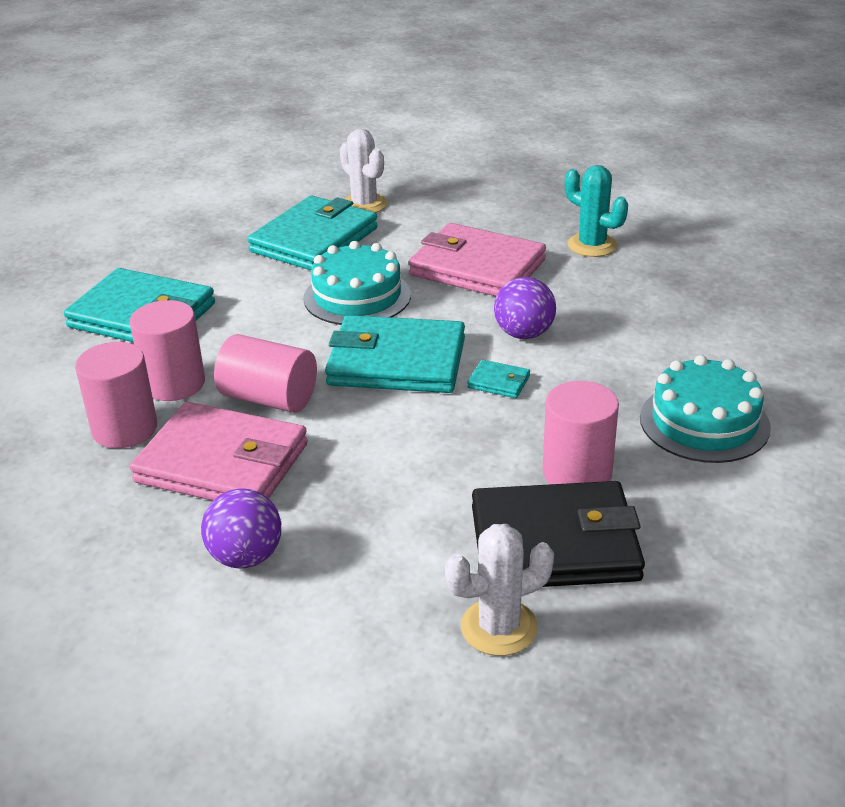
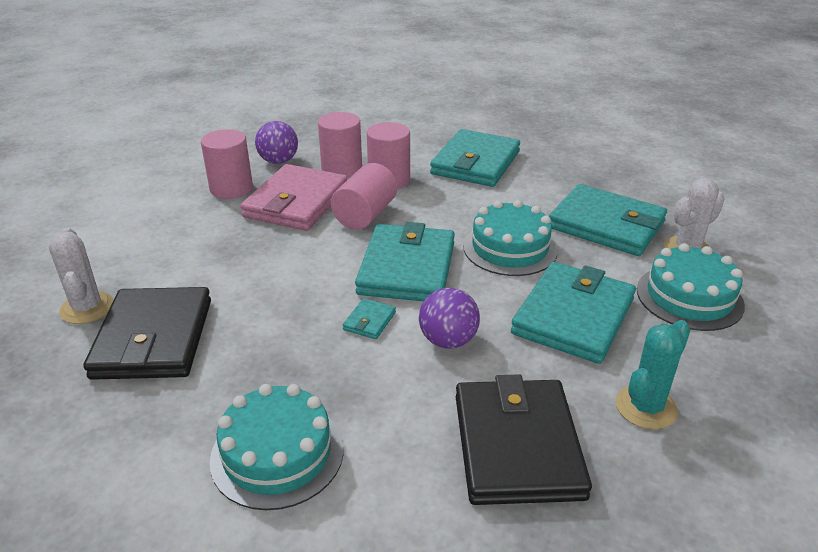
camera: 90 degrees right, 0 degrees up
purple ball [201,488,281,569] -> purple ball moved to [255,121,298,164]
pink wallet [409,223,546,297] -> turquoise wallet [511,262,636,364]
pink cylinder [542,381,619,484] -> pink cylinder moved to [201,129,253,199]
none -> black wallet [456,374,592,505]
none -> turquoise cake [637,243,745,331]

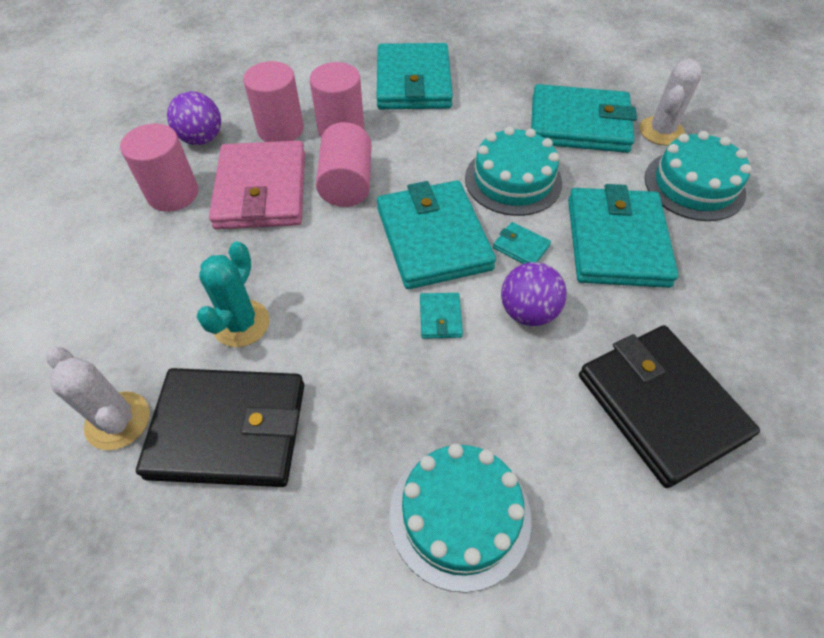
camera: 25 degrees left, 20 degrees up
black wallet [83,287,211,380] -> black wallet turned 60 degrees counterclockwise [136,368,304,487]
turquoise cactus [615,320,690,430] -> turquoise cactus moved to [197,241,270,347]
none -> turquoise wallet [493,222,551,264]

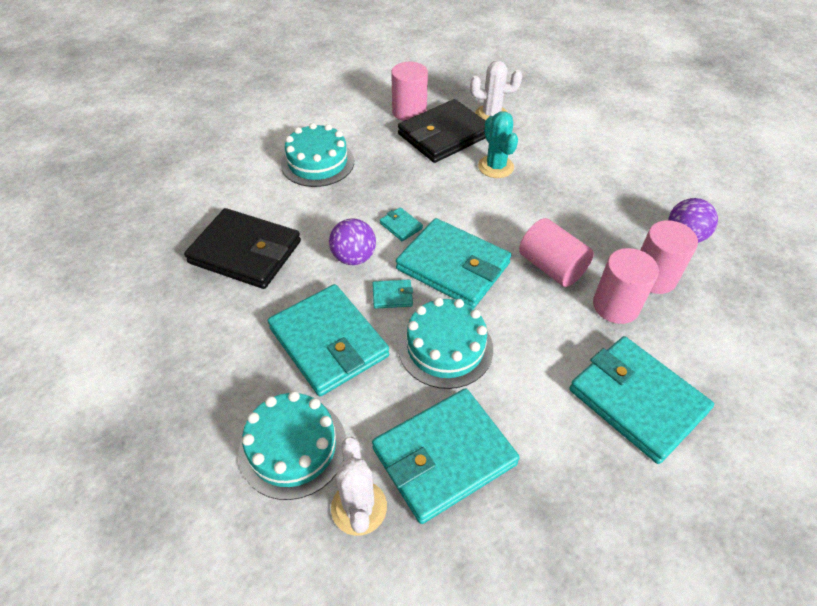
camera: 140 degrees right, 5 degrees down
pink cylinder [120,124,198,212] -> pink cylinder moved to [391,62,428,121]
pink wallet [209,141,305,230] -> none

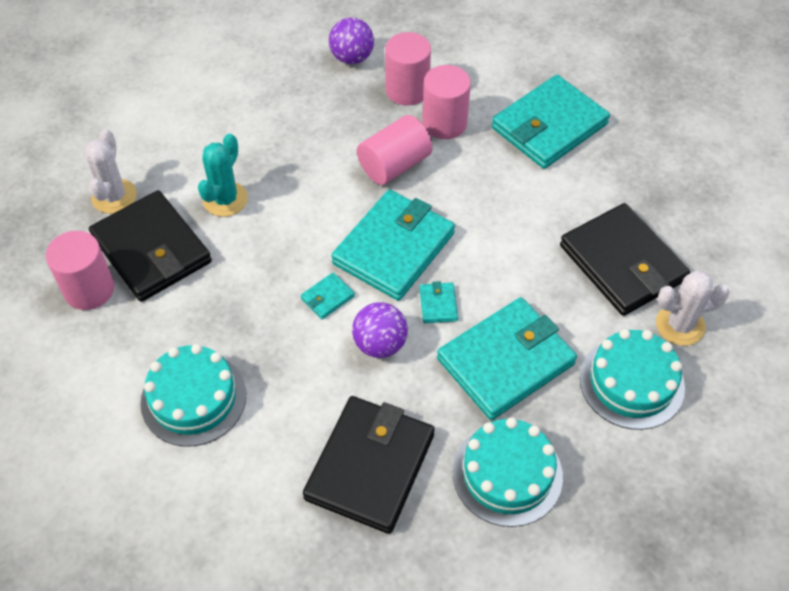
camera: 90 degrees left, 5 degrees up
turquoise wallet [372,388,520,524] -> black wallet [560,203,690,316]
turquoise cake [398,297,493,389] -> turquoise cake moved to [453,417,563,527]
turquoise cactus [478,111,518,178] -> turquoise cactus turned 45 degrees counterclockwise [198,134,248,217]

